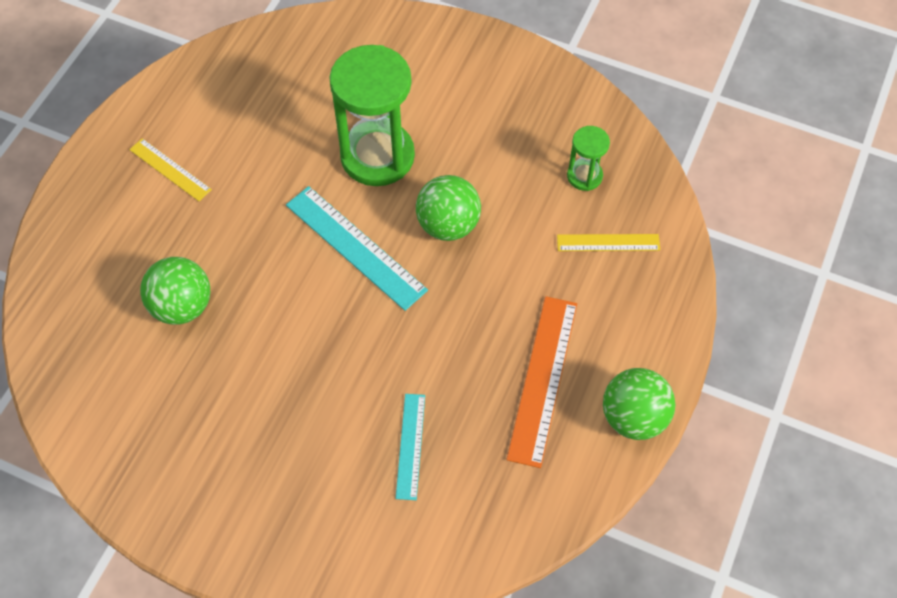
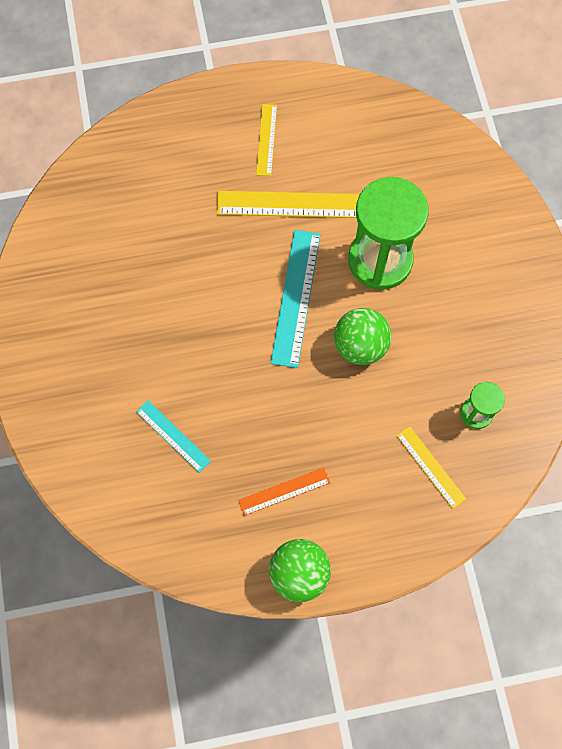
camera: 55 degrees right, 10 degrees up
green ball [140,257,210,325] -> none
turquoise ruler [396,394,425,500] -> turquoise ruler turned 75 degrees clockwise [136,400,211,473]
orange ruler [506,296,577,468] -> orange ruler [238,467,330,516], size x0.59
none -> yellow ruler [217,191,359,218]

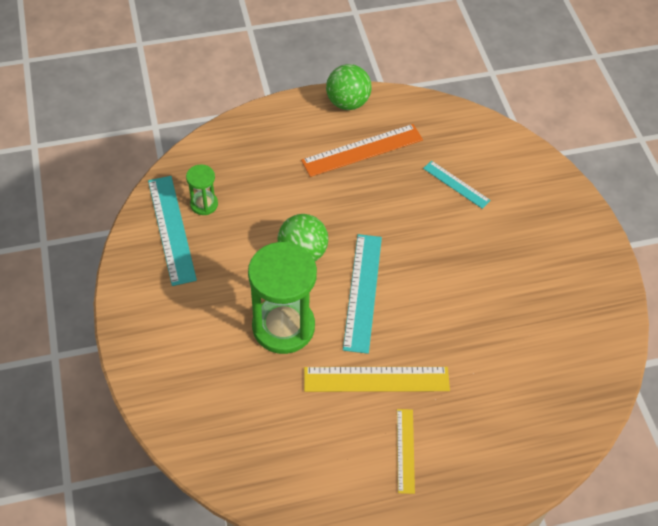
camera: 175 degrees right, 15 degrees down
orange ruler [238,467,330,516] -> orange ruler [301,124,423,177], size x1.70
yellow ruler [396,426,466,509] -> none
none -> turquoise ruler [148,176,197,286]

